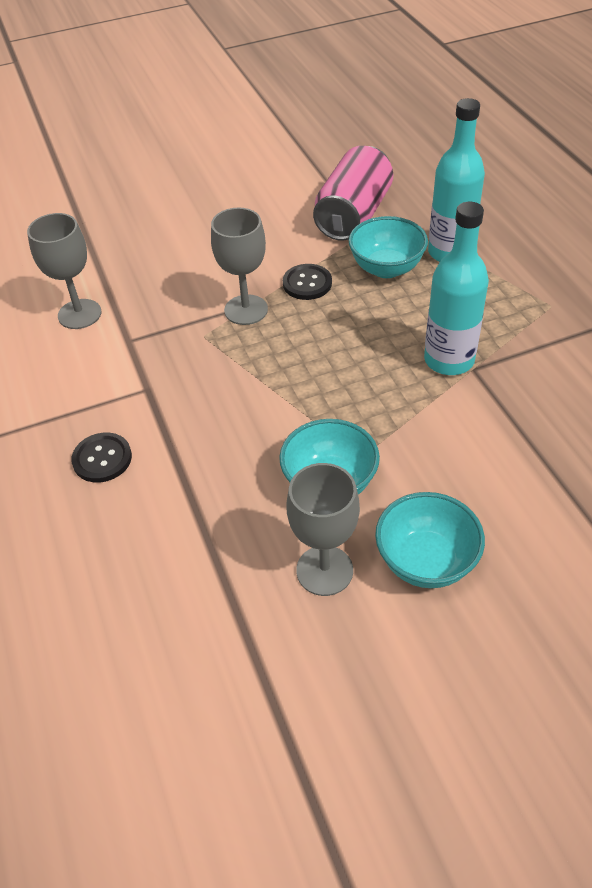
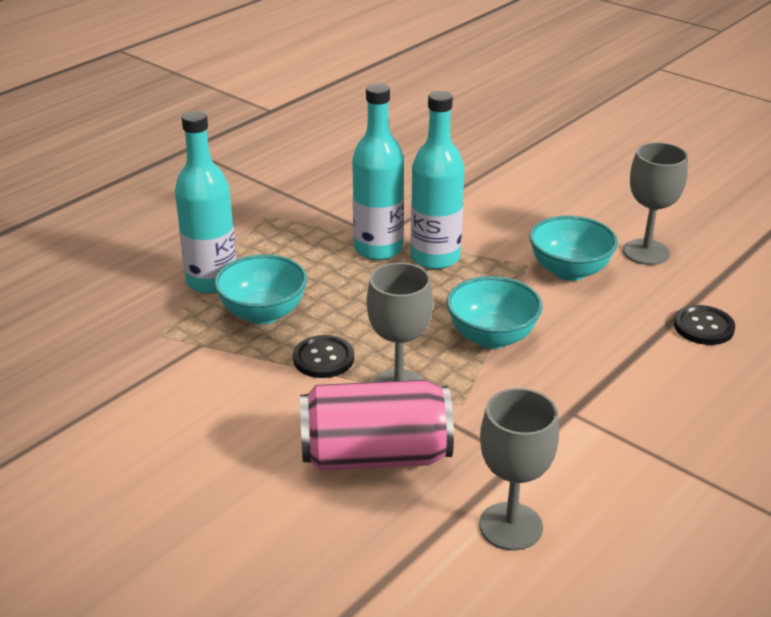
camera: 120 degrees left, 15 degrees down
black button [71,433,132,483] -> black button moved to [674,305,735,345]
pink can [313,146,393,241] -> pink can moved to [300,380,454,471]
turquoise bowl [375,492,485,588] -> turquoise bowl moved to [447,276,543,349]
none -> turquoise bottle [411,91,464,269]

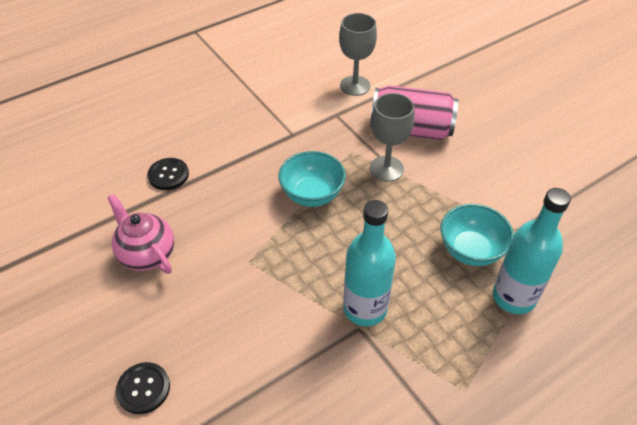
camera: 165 degrees left, 15 degrees up
black button [293,335,354,378] -> black button moved to [116,362,170,414]
turquoise bottle [411,91,464,269] -> none
turquoise bowl [529,215,618,281] -> none
grey goblet [623,142,688,265] -> pink teapot [107,194,174,274]

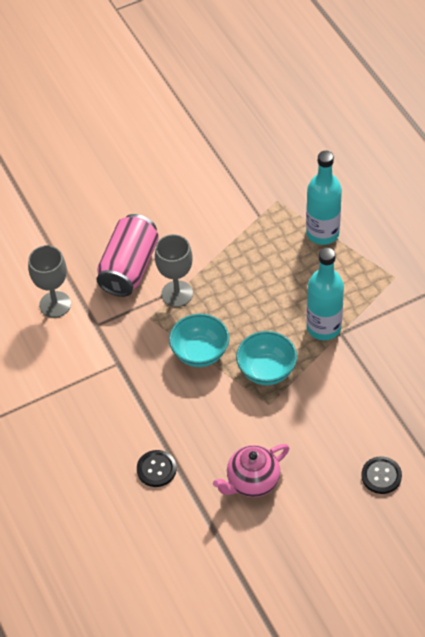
camera: 80 degrees left, 5 degrees up
turquoise bowl [441,204,514,266] -> turquoise bowl moved to [236,331,297,385]

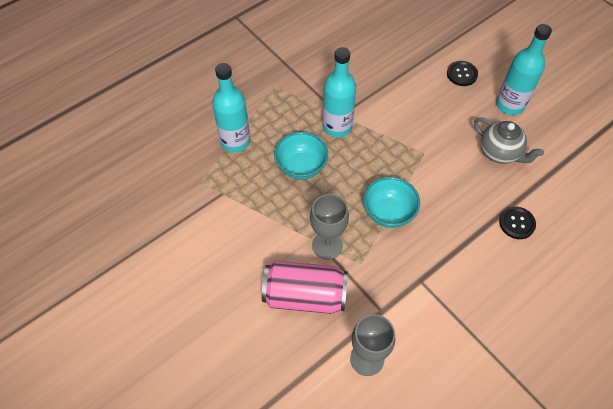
camera: 105 degrees left, 5 degrees up
pink teapot [213,444,289,497] -> grey teapot [474,117,544,164]
turquoise bowl [236,331,297,385] -> turquoise bowl moved to [274,132,328,180]
none -> turquoise bottle [496,24,552,115]

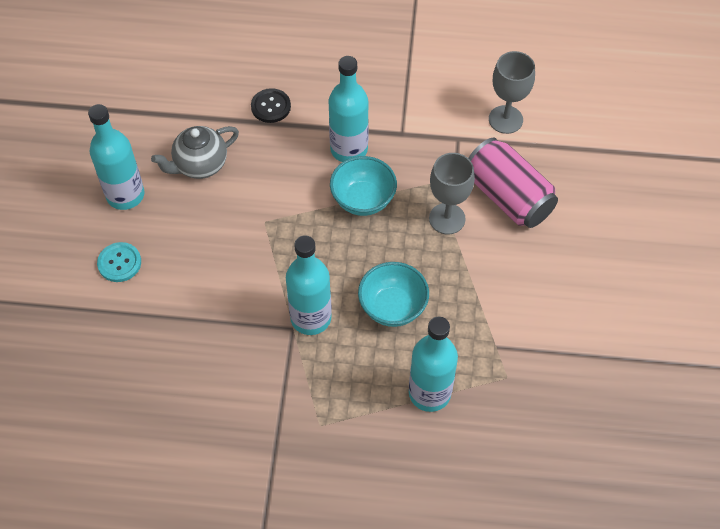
camera: 135 degrees left, 0 degrees up
black button [447,61,478,86] -> turquoise button [97,242,141,282]
grey teapot [474,117,544,164] -> grey teapot turned 120 degrees counterclockwise [151,126,239,179]
none -> turquoise bottle [329,56,369,162]

